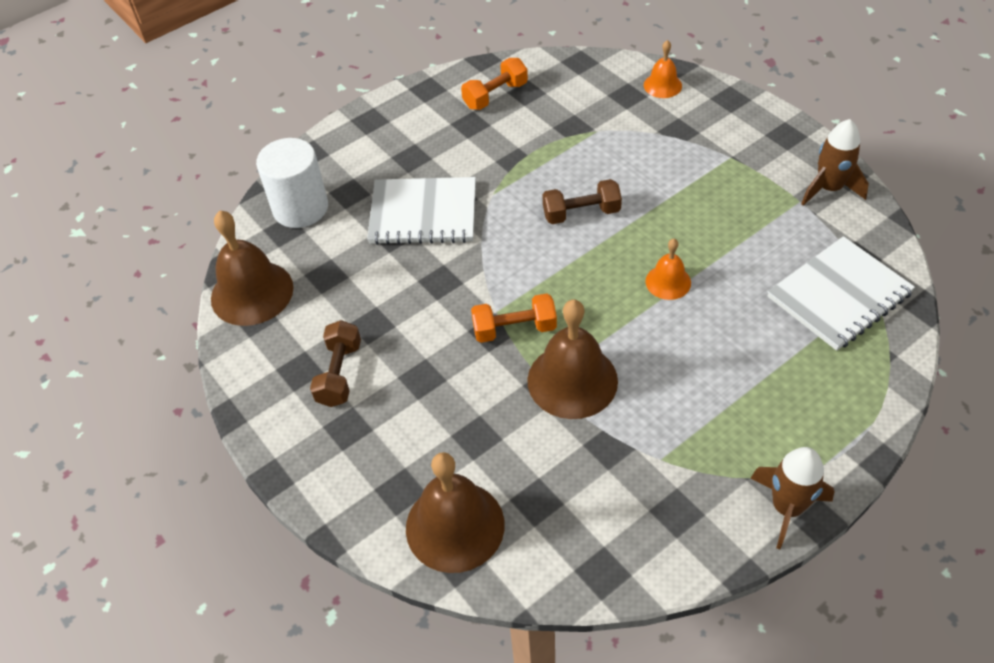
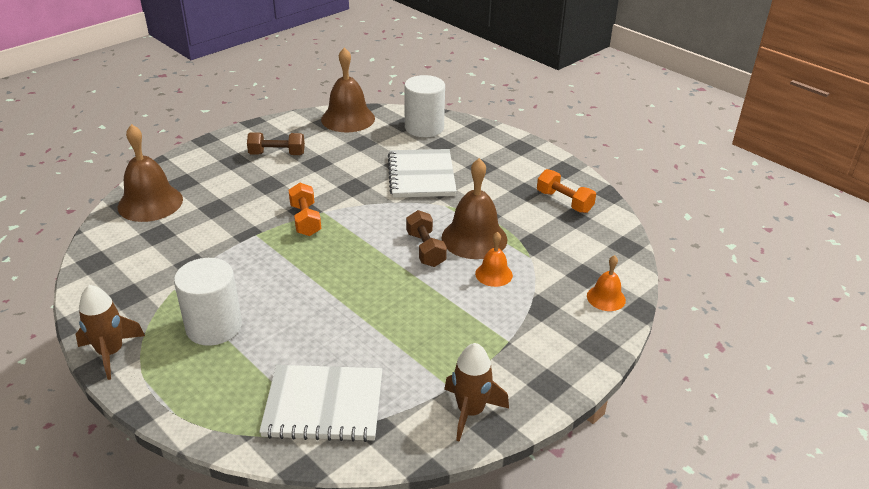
camera: 80 degrees right, 15 degrees down
brown bell [527,299,618,419] -> brown bell moved to [442,158,507,259]
orange bell [645,239,691,300] -> orange bell moved to [475,232,513,287]
white notebook [768,236,915,351] -> white notebook turned 45 degrees counterclockwise [259,365,383,442]
none -> white cylinder [174,258,242,346]

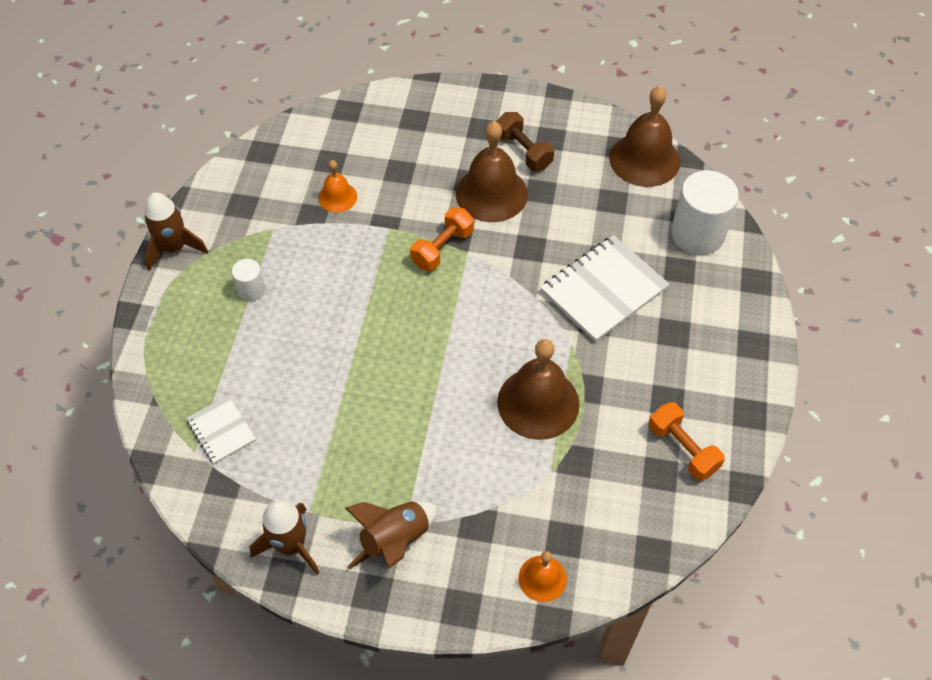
camera: 55 degrees right, 20 degrees up
brown bell [118,124,183,222] -> brown bell moved to [456,121,528,222]
white cylinder [174,258,242,346] -> white cylinder [232,259,266,301], size x0.50
white notebook [259,365,383,442] -> white notebook [186,395,256,464], size x0.55
brown dumbbell [406,210,447,267] -> none
orange bell [475,232,513,287] -> orange bell moved to [318,160,357,213]
orange dumbbell [537,169,596,213] -> orange dumbbell turned 45 degrees counterclockwise [649,402,725,481]
none -> brown rocket [345,501,438,569]

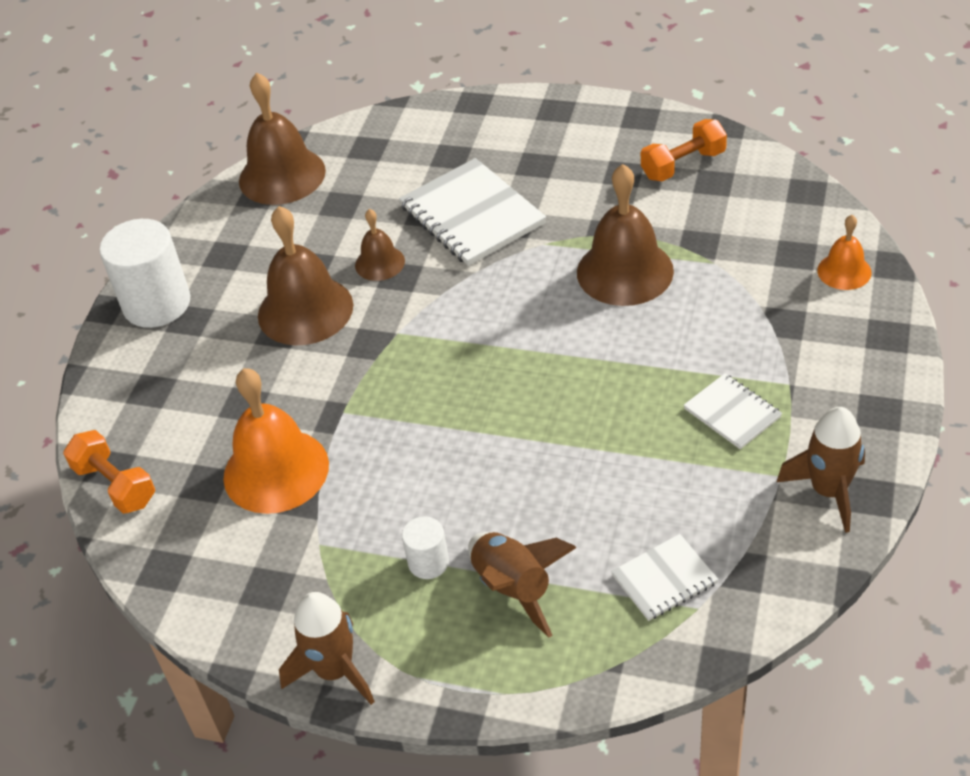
camera: 80 degrees left, 10 degrees down
orange bell [318,160,357,213] -> orange bell [223,368,329,514], size x1.87
brown rocket [345,501,438,569] -> brown rocket moved to [468,532,577,637]
orange dumbbell [410,207,474,271] -> orange dumbbell moved to [63,430,155,514]
brown dumbbell [496,112,554,171] -> none
white cylinder [671,170,739,255] -> white cylinder moved to [99,219,190,328]
none -> brown bell [355,209,405,281]
none -> white notebook [684,373,782,449]

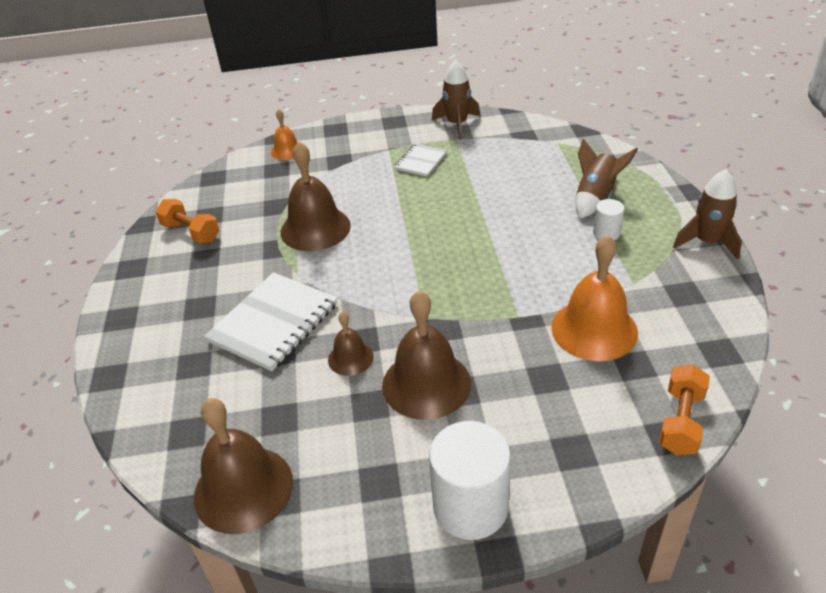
camera: 115 degrees left, 5 degrees down
white notebook [611,534,719,621] -> none

